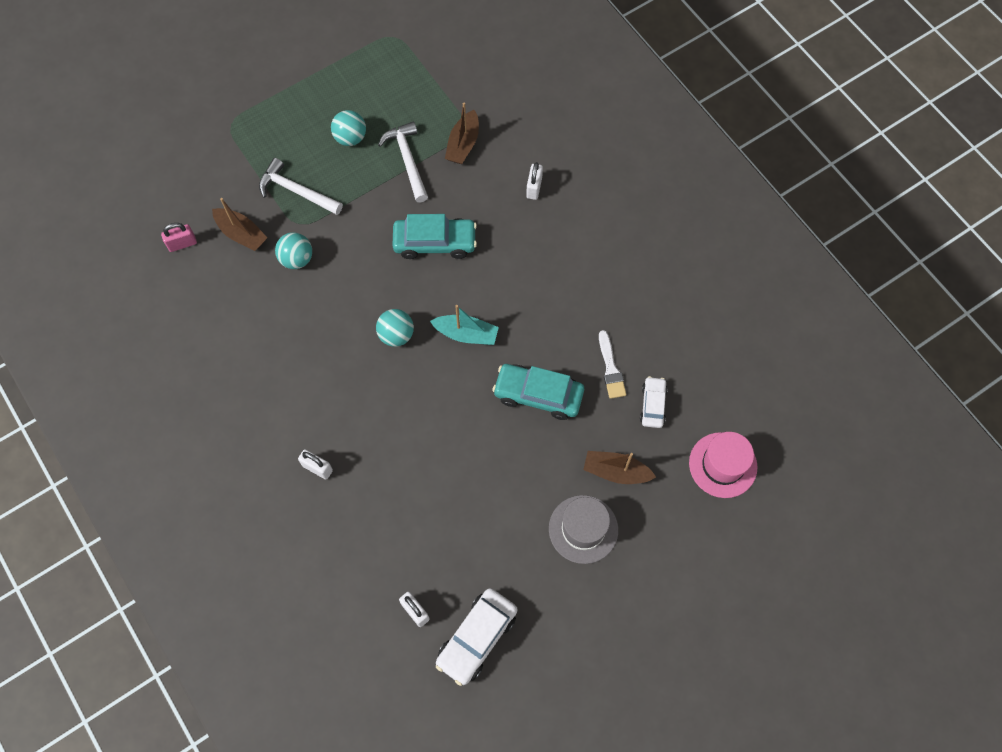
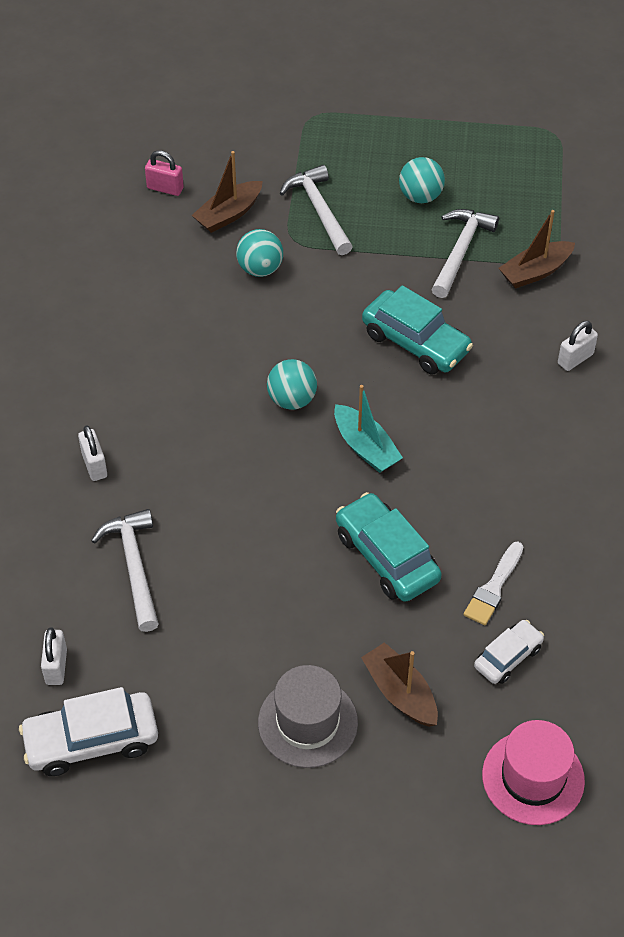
camera: 40 degrees right, 15 degrees down
brown boat [212,198,268,251] -> brown boat turned 60 degrees clockwise [192,151,263,233]
none -> white hammer [91,509,159,632]

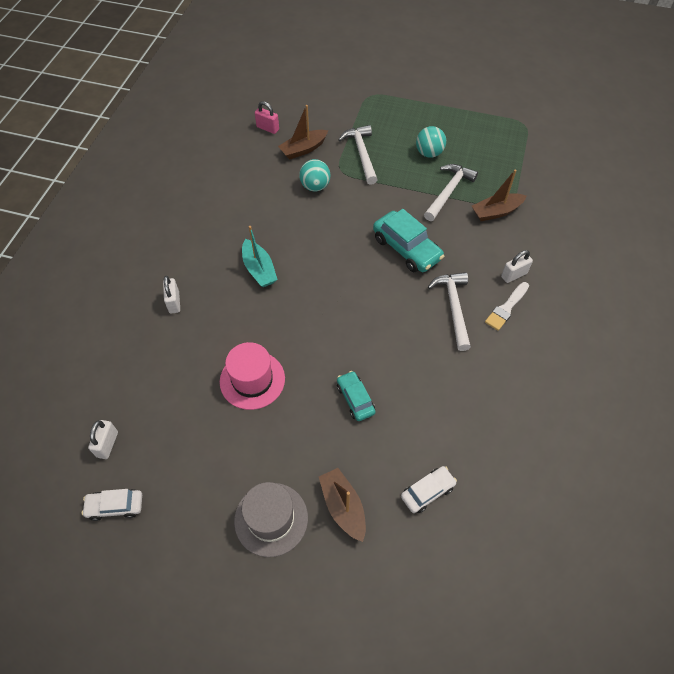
camera: 10 degrees right, 5 degrees up
white car [19,687,158,776] -> white car [82,489,142,521], size x0.59
white hammer [91,509,159,632] -> white hammer moved to [428,272,471,351]
turquoise ball [267,359,317,410] -> none
turquoise boat [334,385,403,473] -> turquoise boat moved to [242,226,278,287]
turquoise car [336,492,442,602] -> turquoise car [337,371,376,421], size x0.59
white brush [464,542,524,625] -> white brush moved to [485,282,529,331]
pink hat [482,720,585,825] -> pink hat moved to [220,342,285,410]

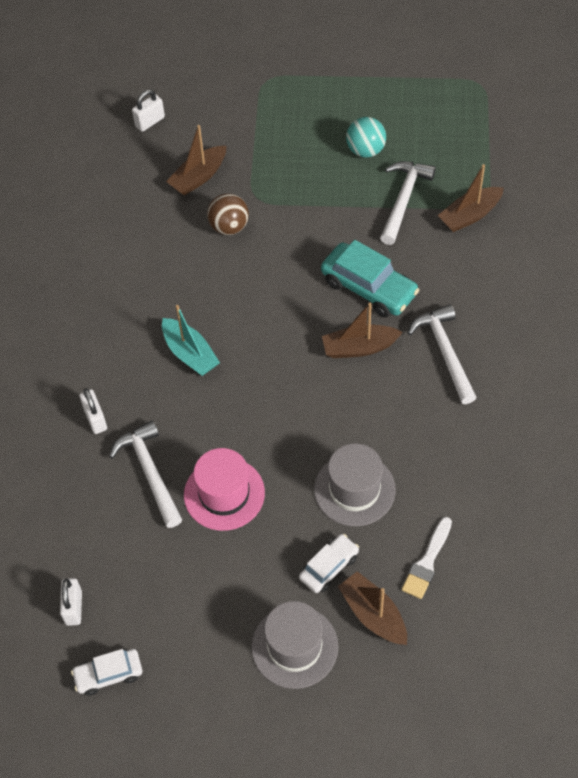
camera: 10 degrees left, 0 degrees up
pink padlock [255,101,279,134] -> none
turquoise ball [299,159,330,191] -> brown ball [207,193,249,235]
turquoise car [337,371,376,421] -> grey hat [314,444,396,526]
white hammer [338,125,378,185] -> white hammer moved to [109,421,182,528]
white car [401,466,457,513] -> white car moved to [299,534,359,593]
white brush [485,282,529,331] -> white brush moved to [402,517,452,599]
white padlock [501,250,533,283] -> white padlock moved to [132,89,165,132]
none -> brown boat [322,303,403,358]

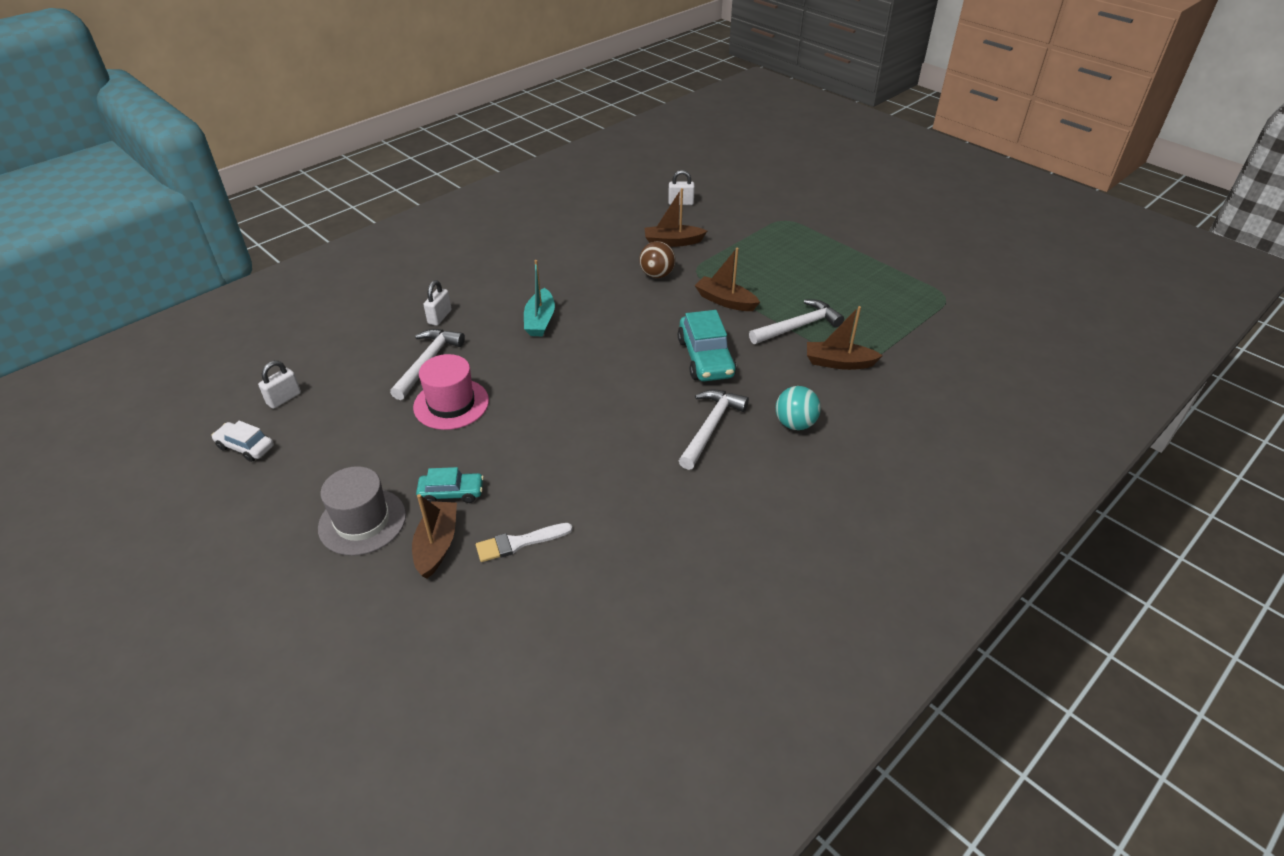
camera: 40 degrees right, 15 degrees down
white car [299,534,359,593] -> turquoise car [416,467,484,503]
grey hat [314,444,396,526] -> none
brown boat [322,303,403,358] -> brown boat moved to [695,248,760,311]
turquoise ball [346,117,386,158] -> turquoise ball moved to [776,386,821,430]

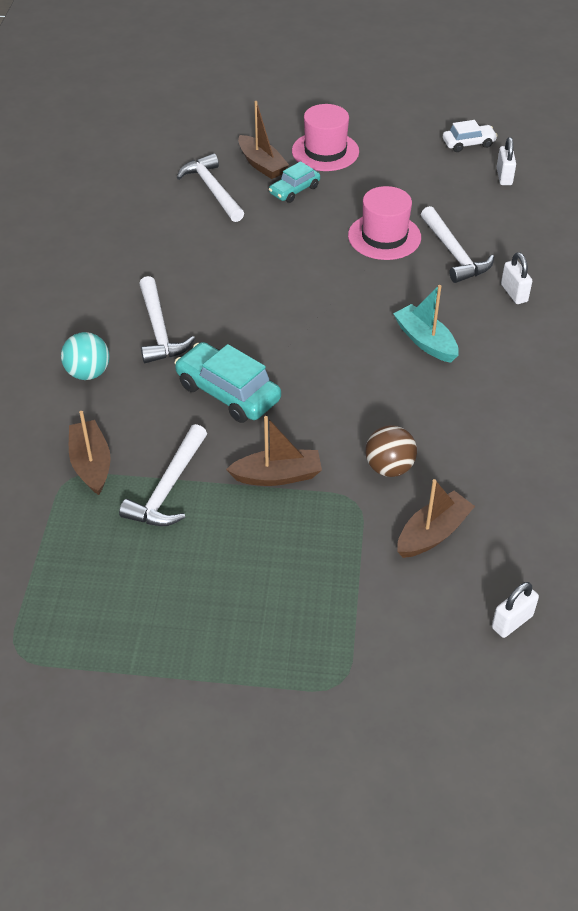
camera: 140 degrees right, 5 degrees up
grey hat [318,466,406,556] -> pink hat [292,104,359,171]
white brush [476,523,573,562] -> white hammer [177,153,244,222]
brown boat [807,306,883,370] -> brown boat turned 75 degrees counterclockwise [69,411,111,495]

